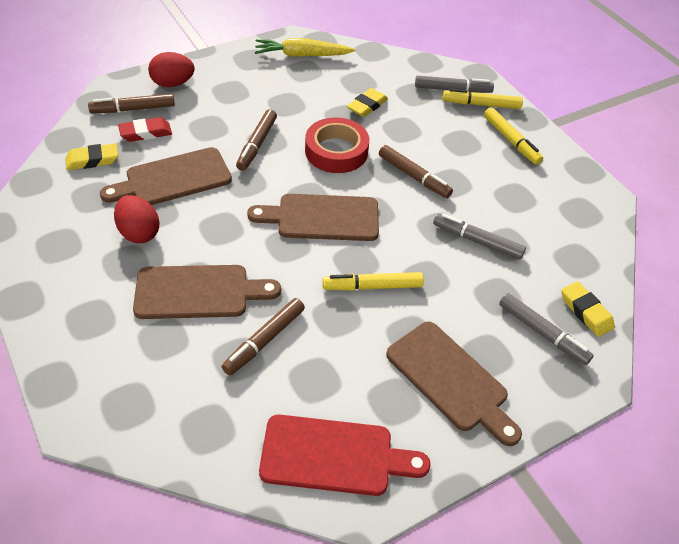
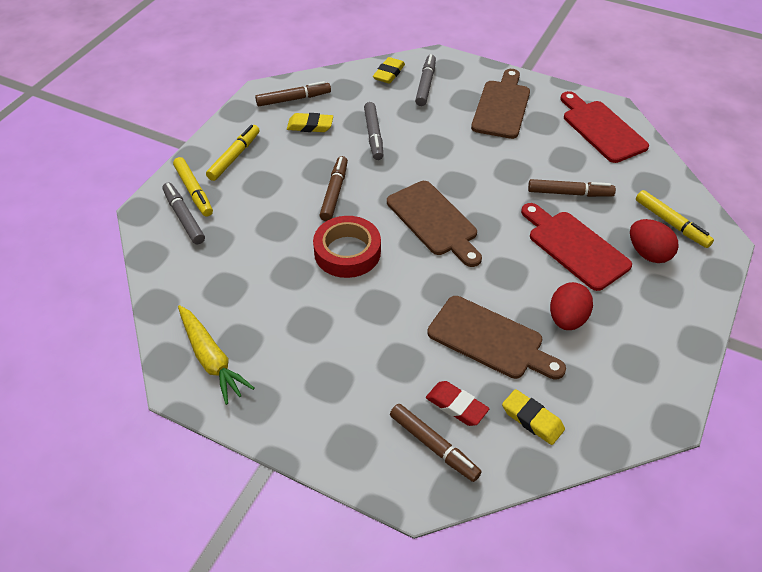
camera: 120 degrees left, 0 degrees up
brown cutting board [133,265,281,319] -> red cutting board [521,203,632,291]
red egg [148,52,194,87] -> red egg moved to [630,219,679,263]
brown marker [236,109,277,171] -> brown marker moved to [255,81,331,106]
yellow marker [322,272,424,291] -> yellow marker moved to [636,190,714,248]
yellow eraser [347,88,388,117] -> yellow eraser moved to [287,113,333,132]

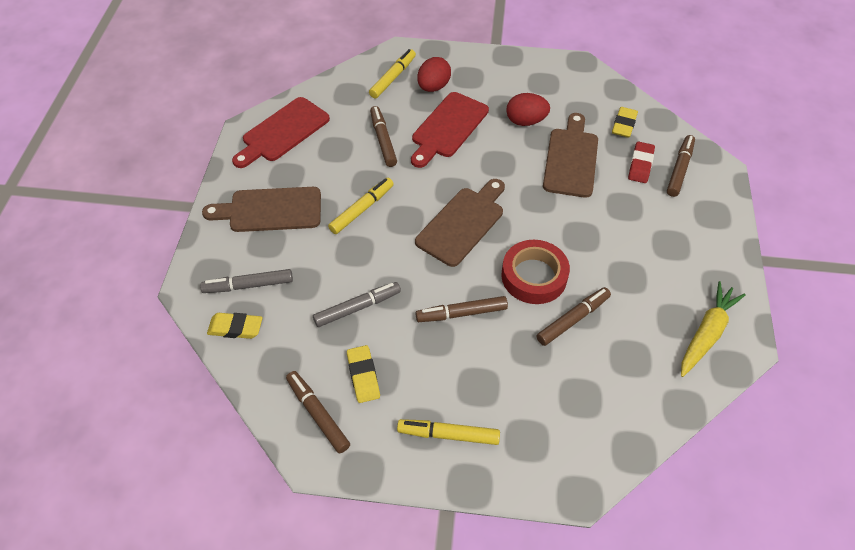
camera: 110 degrees left, 5 degrees up
grey marker [163,183,205,244] -> none
yellow marker [173,157,213,217] -> yellow marker moved to [328,178,394,234]
none -> brown marker [537,287,611,346]

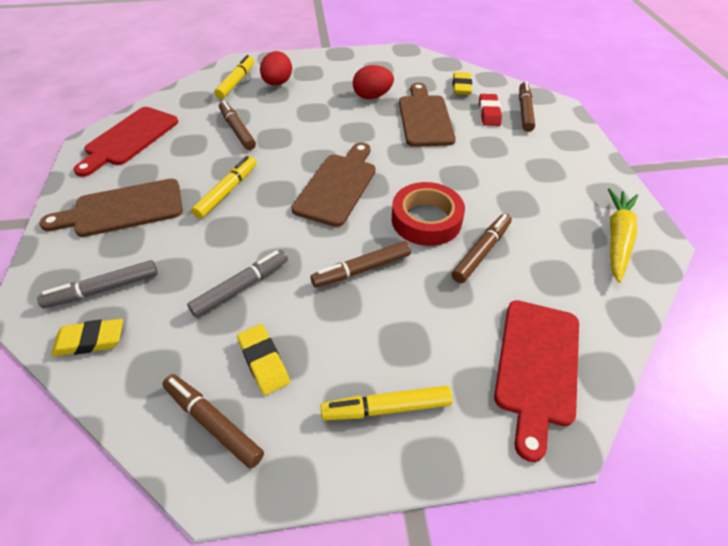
camera: 15 degrees left, 5 degrees down
red cutting board [411,92,489,168] -> red cutting board moved to [494,300,579,462]

